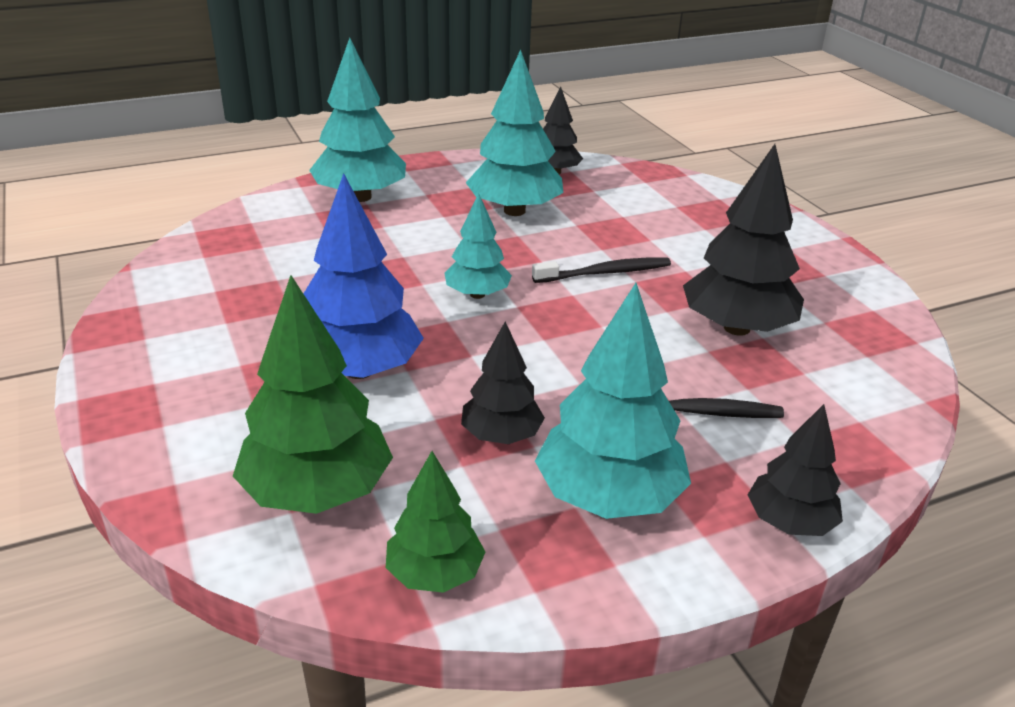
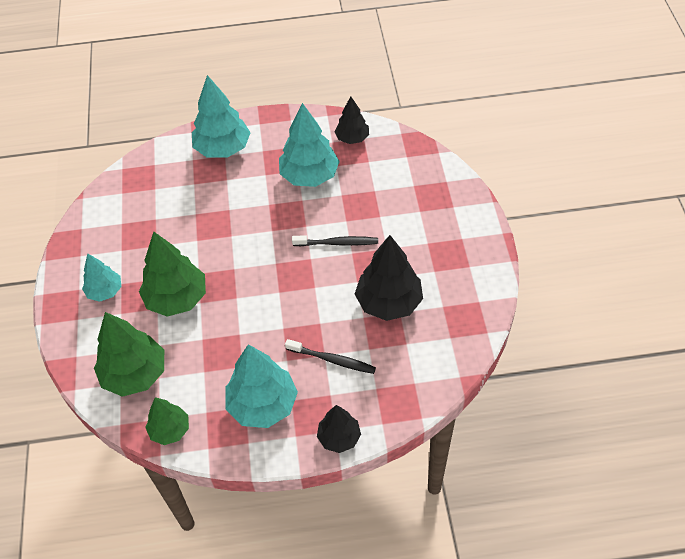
camera: 20 degrees right, 20 degrees up
blue tree [303,173,424,379] -> green tree [139,232,206,317]
turquoise tree [444,193,512,299] -> turquoise tree moved to [82,253,121,302]
black tree [461,321,545,444] -> none

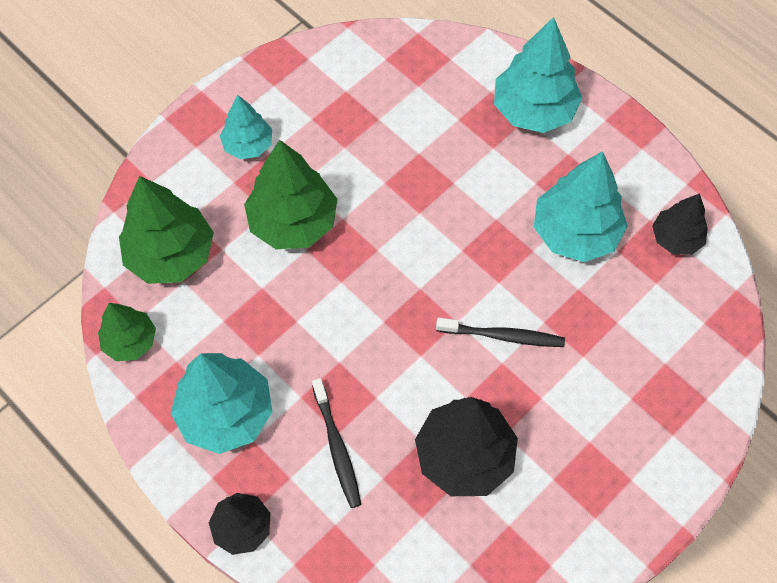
camera: 50 degrees right, 10 degrees up
black toothbrush [292,235,378,246] -> black toothbrush turned 45 degrees counterclockwise [436,318,565,347]

